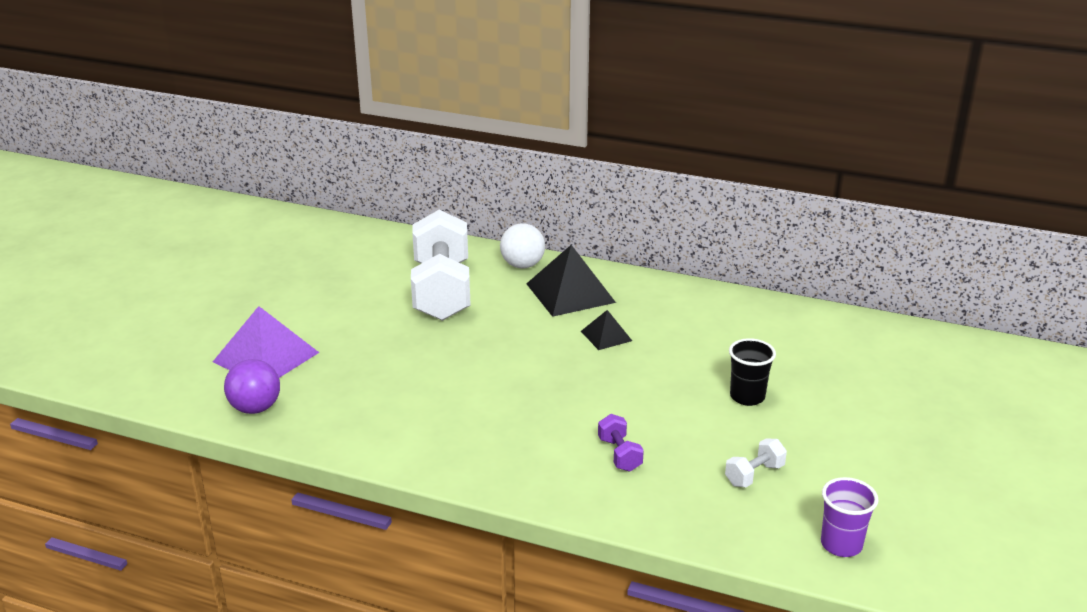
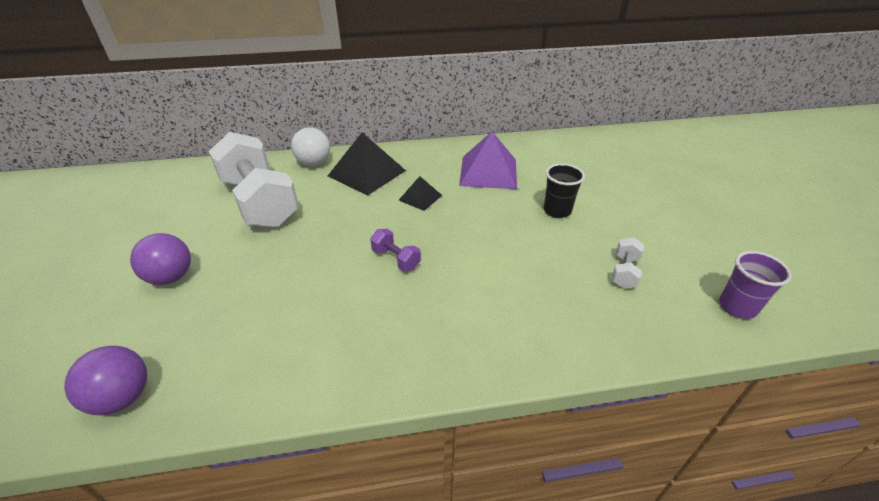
camera: 30 degrees left, 10 degrees up
purple pyramid [213,306,319,378] -> purple pyramid moved to [459,132,517,189]
purple dumbbell [598,414,644,472] -> purple dumbbell moved to [370,229,421,271]
none -> purple ball [130,233,191,285]

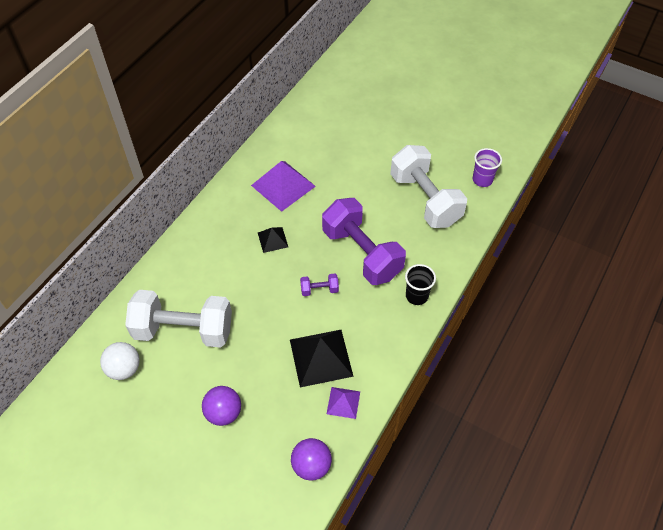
camera: 50 degrees left, 15 degrees up
white ball [291,127,330,166] -> white ball moved to [100,342,140,380]
black pyramid [328,132,406,196] -> black pyramid moved to [290,330,354,387]
black cup [544,164,585,218] -> black cup moved to [405,264,436,305]
white dumbbell [611,237,644,288] -> white dumbbell [390,145,467,228], size x2.47
none -> purple dumbbell [322,198,406,285]
none -> purple pyramid [327,387,360,419]

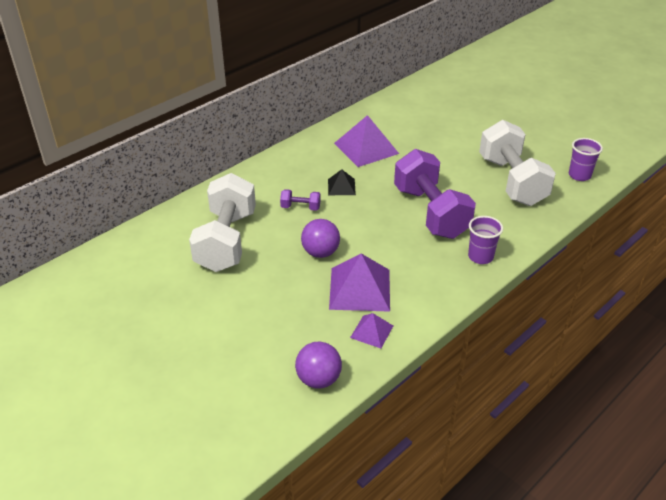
camera: 15 degrees right, 15 degrees down
white ball [100,342,140,380] -> none
white dumbbell [125,290,232,348] -> white dumbbell turned 75 degrees clockwise [189,173,256,272]
purple ball [202,386,241,426] -> purple ball moved to [301,219,340,258]
black pyramid [290,330,354,387] -> purple pyramid [329,254,390,312]
purple dumbbell [300,273,339,296] -> purple dumbbell moved to [280,189,321,211]
black cup [405,264,436,305] -> purple cup [468,216,503,264]

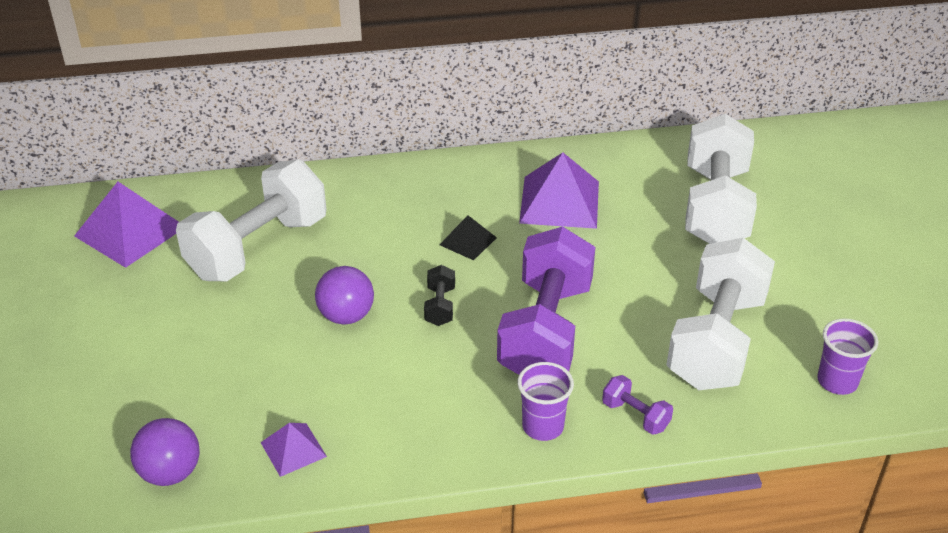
camera: 35 degrees right, 0 degrees up
purple dumbbell [280,189,321,211] -> purple dumbbell moved to [602,375,673,435]
purple pyramid [329,254,390,312] -> purple pyramid moved to [74,182,178,268]
none -> black dumbbell [424,265,455,326]
none -> white dumbbell [685,114,757,244]

